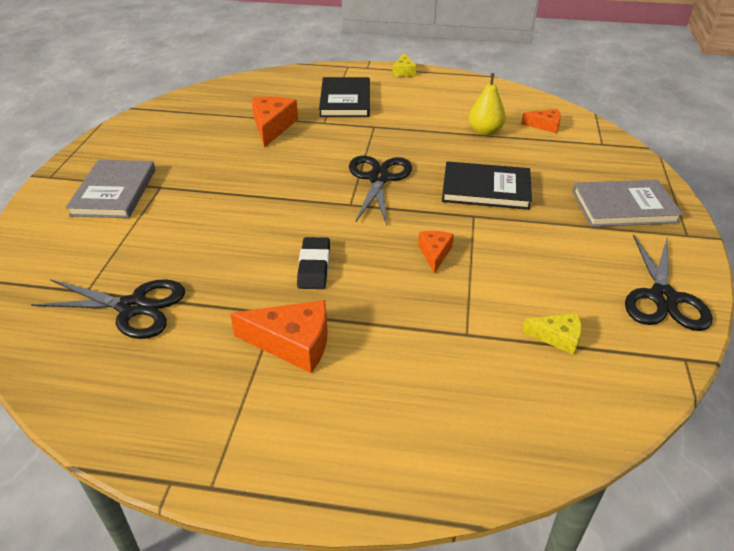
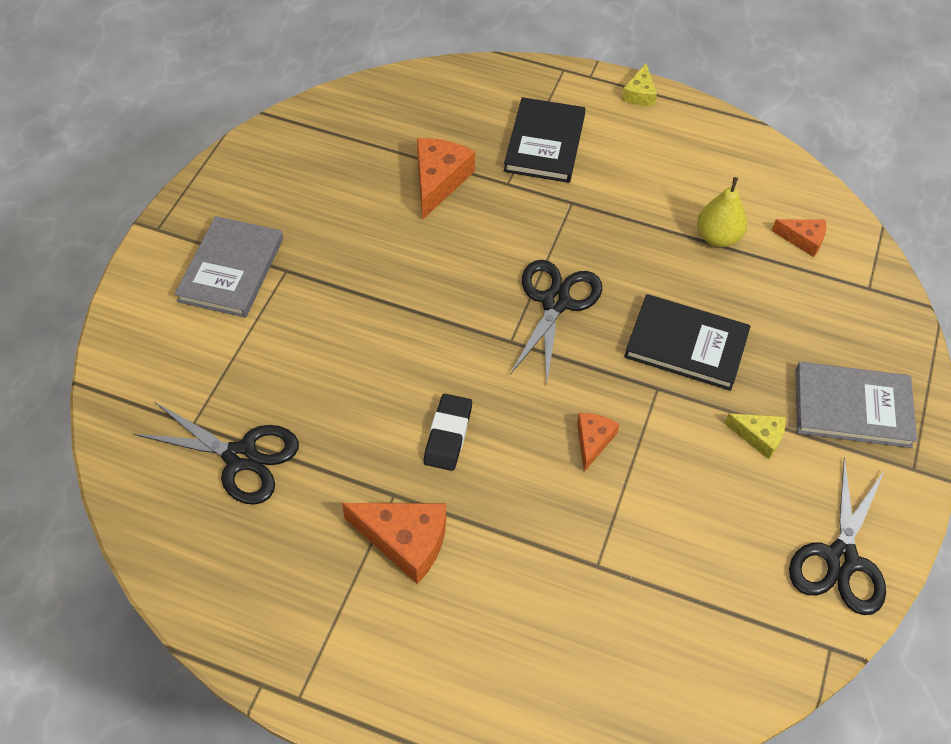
camera: 10 degrees right, 15 degrees up
yellow cheese [522,313,582,355] -> yellow cheese moved to [724,413,786,459]

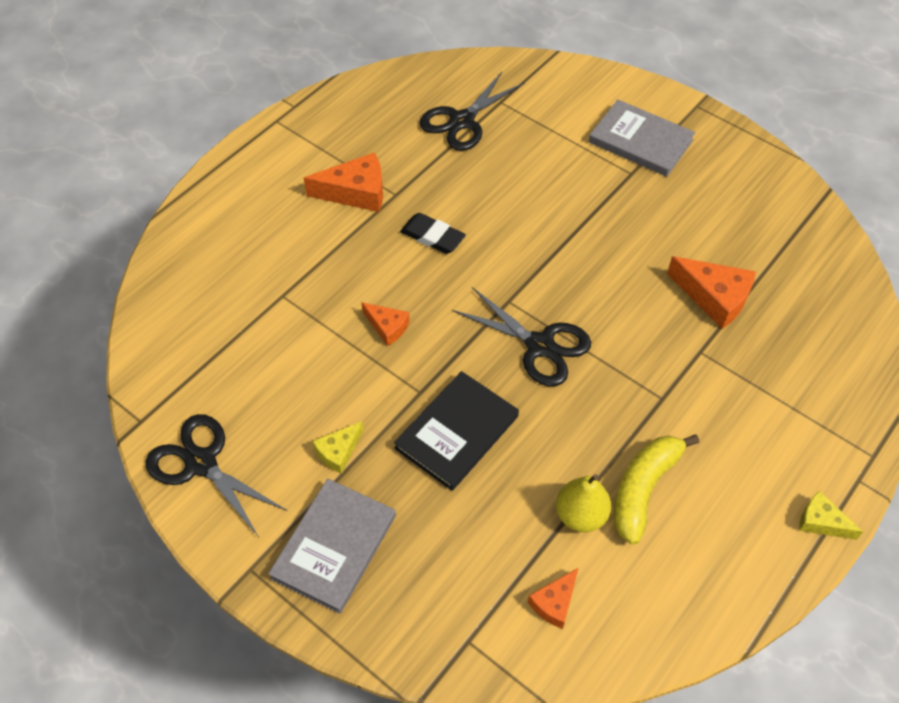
camera: 110 degrees right, 0 degrees up
orange cheese [342,503,446,584] -> orange cheese turned 135 degrees counterclockwise [304,152,383,212]
black book [504,97,586,183] -> none
none -> yellow banana [614,434,699,545]

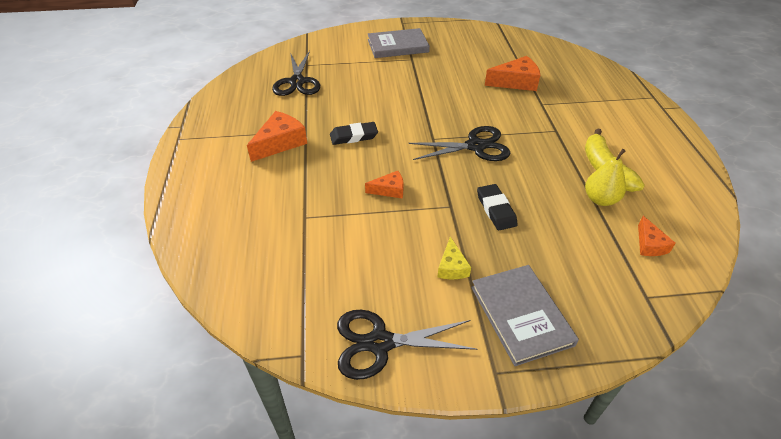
camera: 45 degrees left, 10 degrees down
black book [394,371,519,491] -> black eraser [477,184,518,230]
yellow cheese [799,491,863,540] -> none

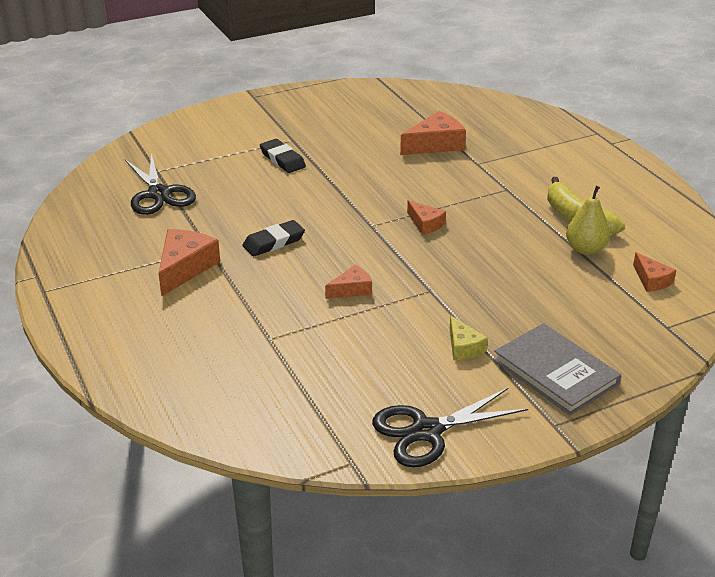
camera: 20 degrees left, 10 degrees down
grey book [368,28,430,58] -> none
black scissors [408,126,510,161] -> orange cheese [407,200,446,235]
black eraser [477,184,518,230] -> black eraser moved to [260,139,306,173]

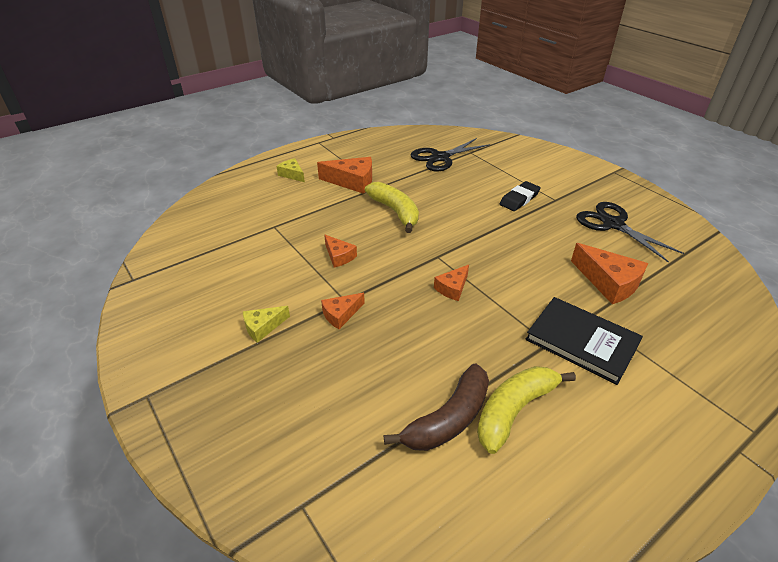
camera: 80 degrees right, 5 degrees up
black eraser [243,220,305,256] -> yellow banana [365,182,419,233]
black scissors [372,388,528,467] -> black scissors moved to [576,202,684,263]
grey book [494,323,621,415] -> none
yellow pear [566,186,610,255] -> brown banana [384,364,489,451]
orange cheese [633,252,676,292] -> orange cheese moved to [321,293,365,329]
none -> yellow cheese [277,158,305,182]
none -> black book [525,297,643,385]

